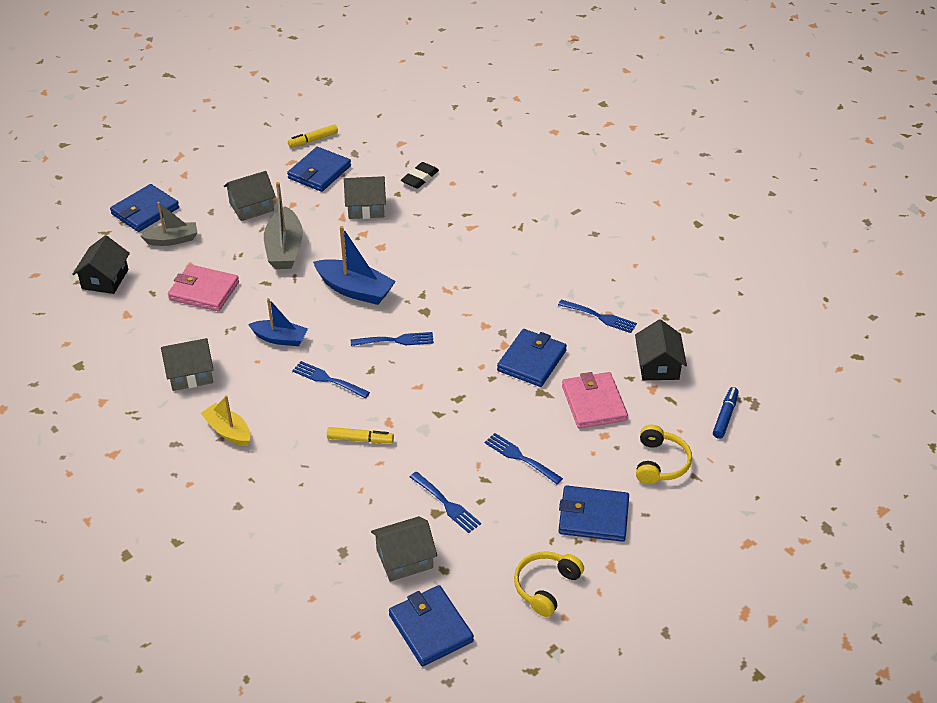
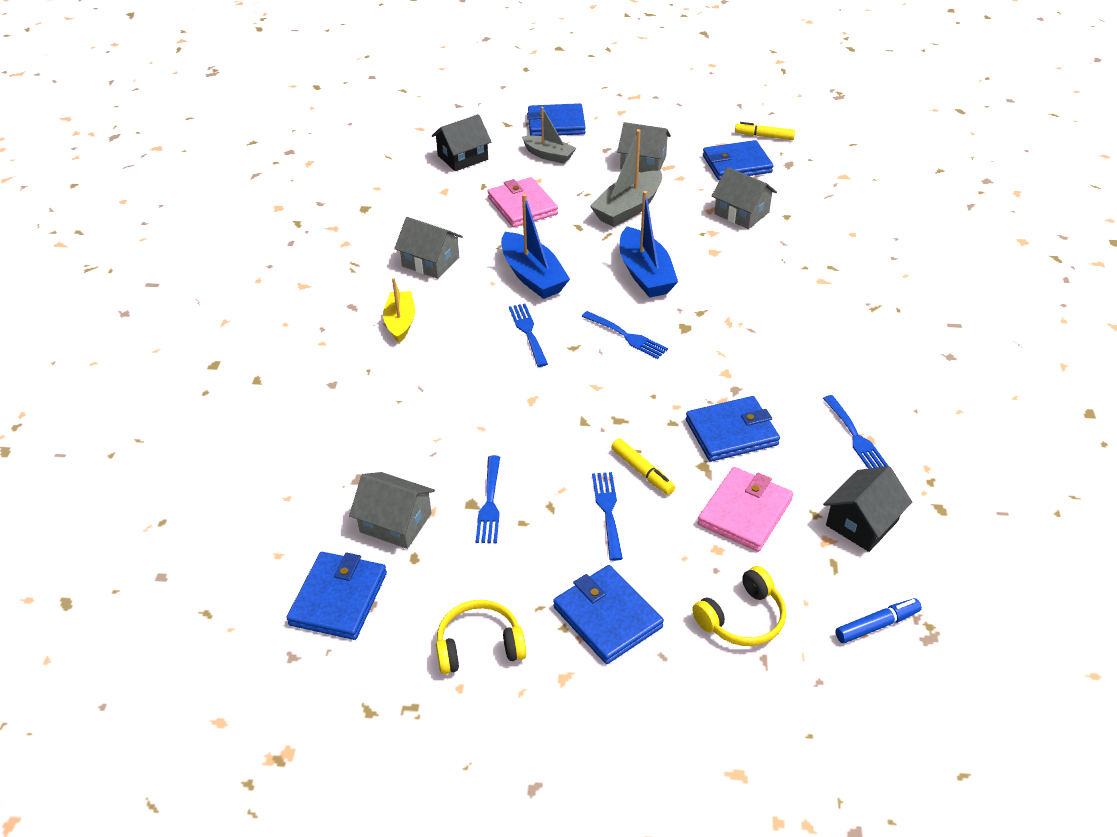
camera: 45 degrees right, 0 degrees up
blue boat [248,298,308,346] -> blue boat [501,194,570,299], size x1.52
yellow marker [327,427,394,443] -> yellow marker moved to [611,438,675,495]
black eraser [401,162,439,189] -> none

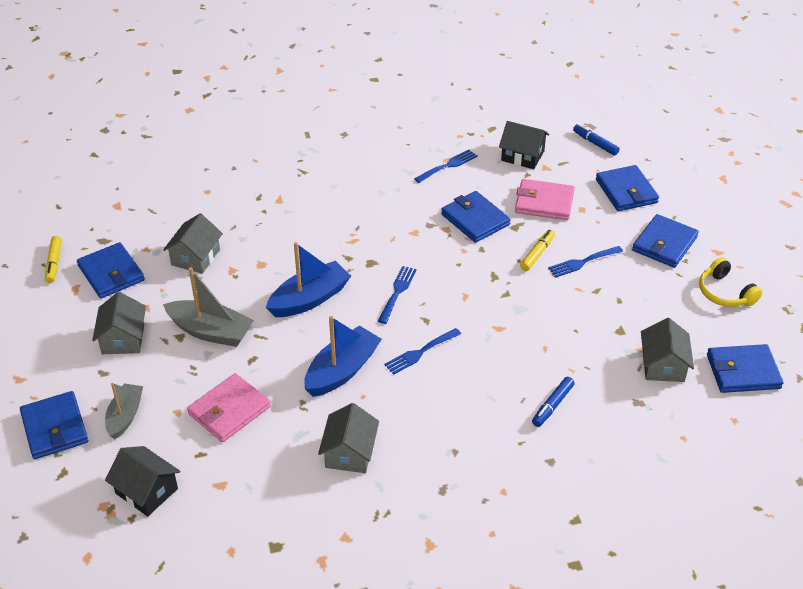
camera: 110 degrees left, 0 degrees up
yellow boat [383,278,415,343] -> none
blue fork [476,455,500,543] -> none
yellow headphones [692,566,786,646] -> blue wallet [596,165,659,211]
none -> blue marker [532,377,575,427]

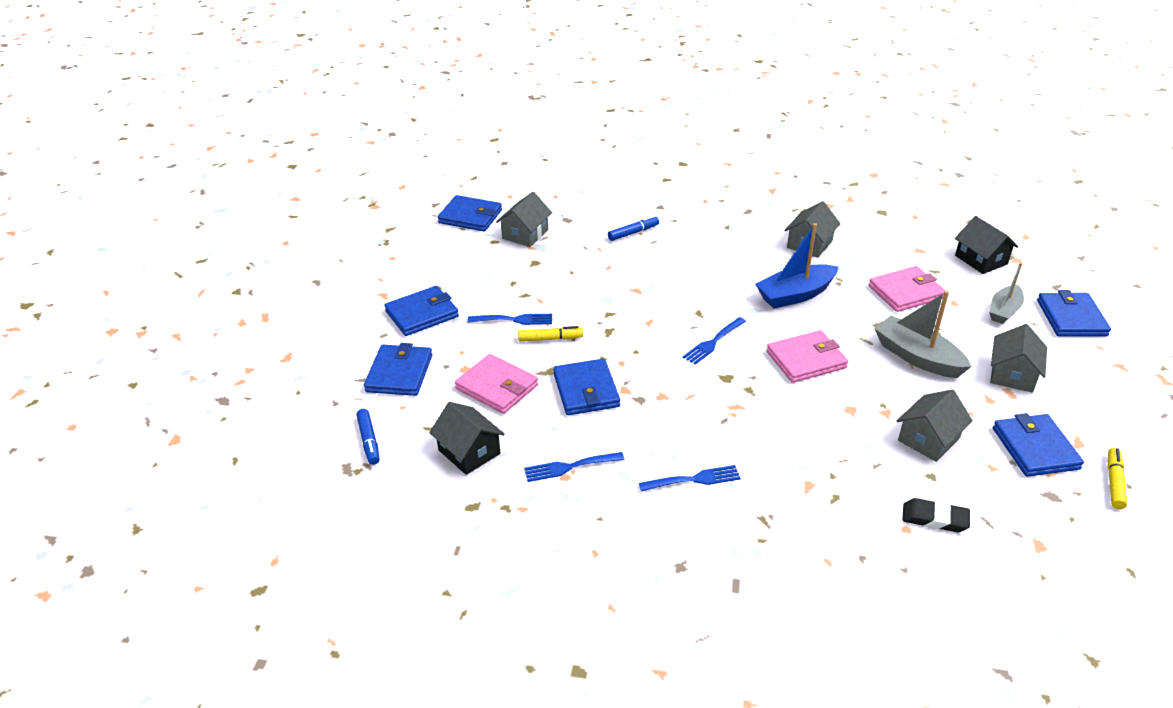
camera: 155 degrees left, 5 degrees down
blue boat [266,242,351,317] -> pink wallet [767,330,848,383]
blue fork [384,328,461,374] -> blue fork moved to [639,465,741,492]
yellow marker [520,230,555,271] -> yellow marker turned 150 degrees counterclockwise [518,326,583,342]
yellow headphones [699,257,762,307] -> none
none -> black eraser [902,498,970,532]

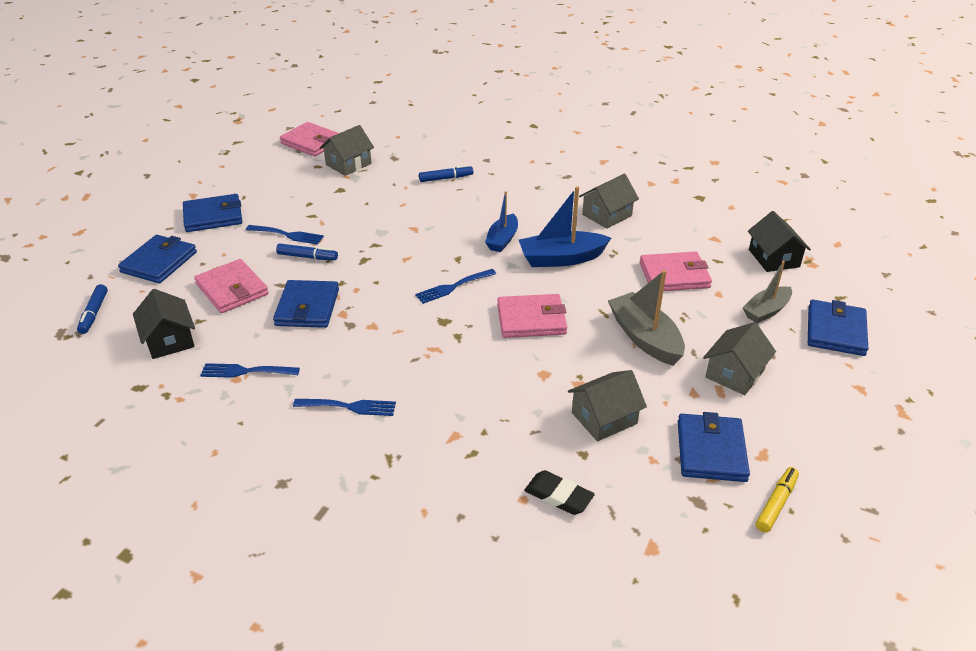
camera: 15 degrees right, 0 degrees up
blue wallet [438,195,502,231] -> pink wallet [280,122,339,156]
yellow marker [518,326,583,342] -> blue marker [276,244,338,260]
none -> blue boat [485,191,518,252]

